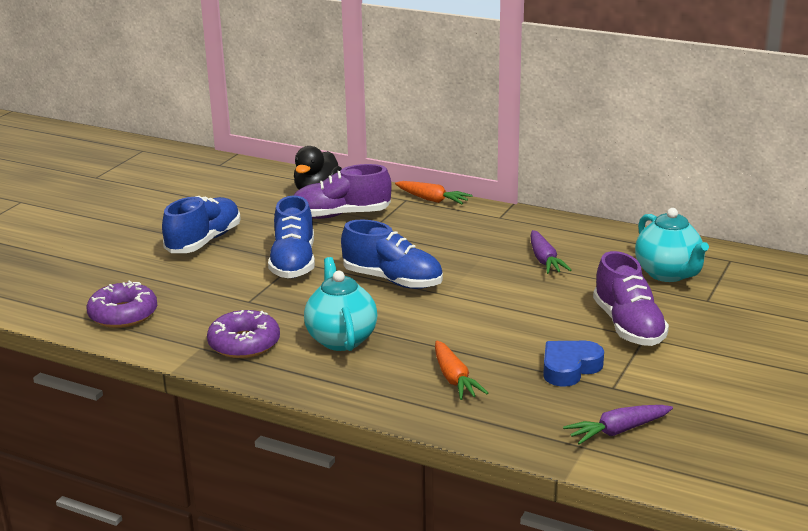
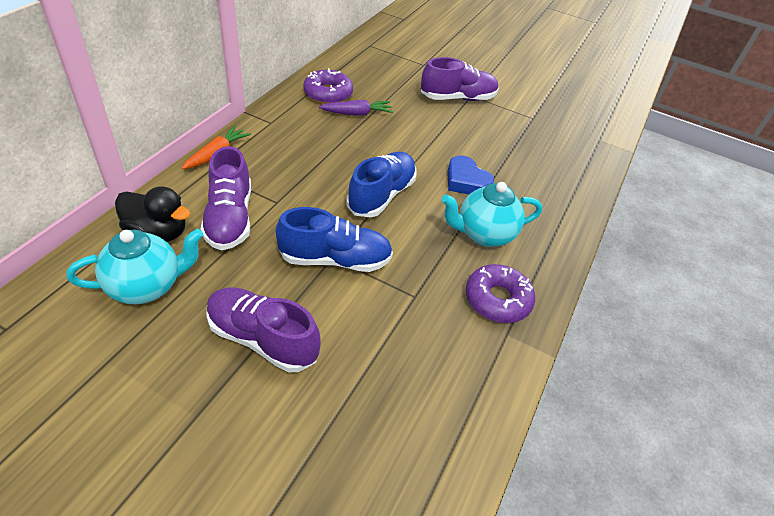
camera: 95 degrees left, 20 degrees up
purple donut [87,280,157,328] -> purple donut moved to [303,68,353,104]
blue shoe [162,196,241,253] -> purple shoe [206,287,321,373]
orange carrot [435,341,488,400] -> none
blue heart [543,341,604,387] -> blue heart moved to [447,155,494,194]
purple carrot [563,405,673,445] -> none
turquoise teapot [635,208,709,282] -> turquoise teapot moved to [67,229,204,304]

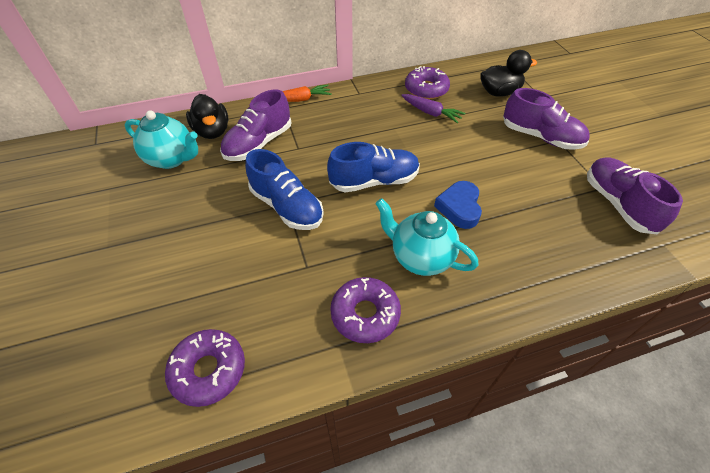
camera: 50 degrees right, 5 degrees up
purple shoe [206,287,321,373] -> purple shoe moved to [587,157,683,235]
none -> purple donut [165,329,245,407]
none -> black duck [480,50,537,97]

